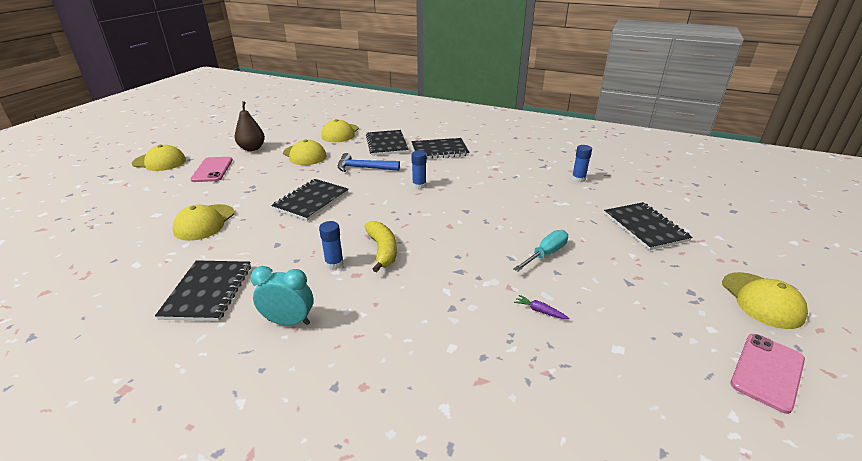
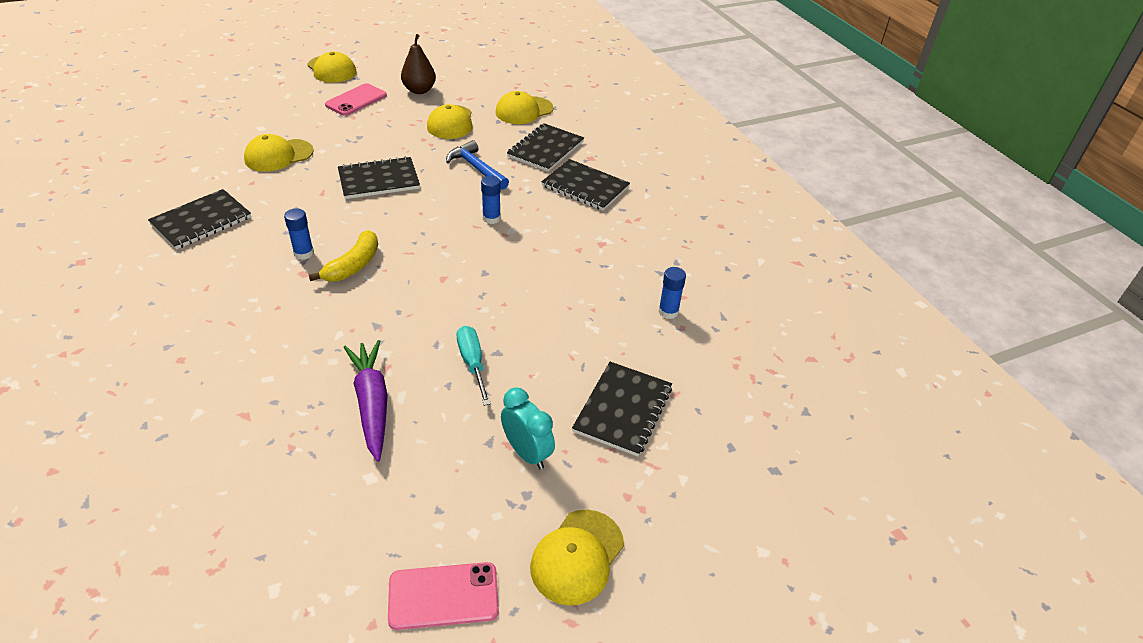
camera: 40 degrees right, 10 degrees up
turquoise clock [251,266,313,326] -> turquoise clock moved to [501,387,555,469]
turquoise screwdriver [514,230,568,272] -> turquoise screwdriver turned 105 degrees counterclockwise [457,326,491,406]
purple carrot [514,295,569,319] -> purple carrot [344,340,388,462], size x2.49

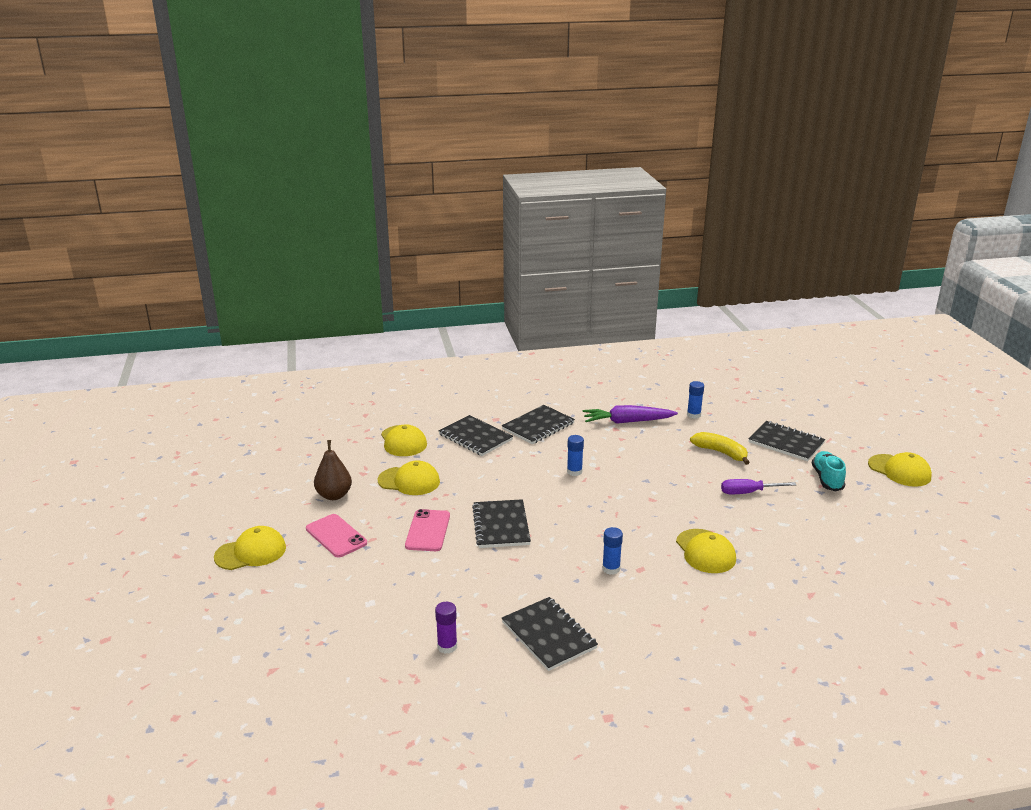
camera: 75 degrees left, 15 degrees down
yellow cap [244,134,314,172] -> yellow cap moved to [676,529,736,573]
yellow banana [309,230,378,282] -> yellow banana moved to [690,432,750,465]
purple carrot [344,340,388,462] -> purple carrot moved to [583,405,678,424]
pink phone [388,562,499,630] -> pink phone moved to [405,509,450,551]
blue hammer [446,140,509,190] -> none
turquoise screwdriver [457,326,491,406] -> purple screwdriver [721,479,796,494]
turquoise clock [501,387,555,469] -> turquoise shoe [812,451,846,491]
none -> purple glue stick [435,602,457,654]

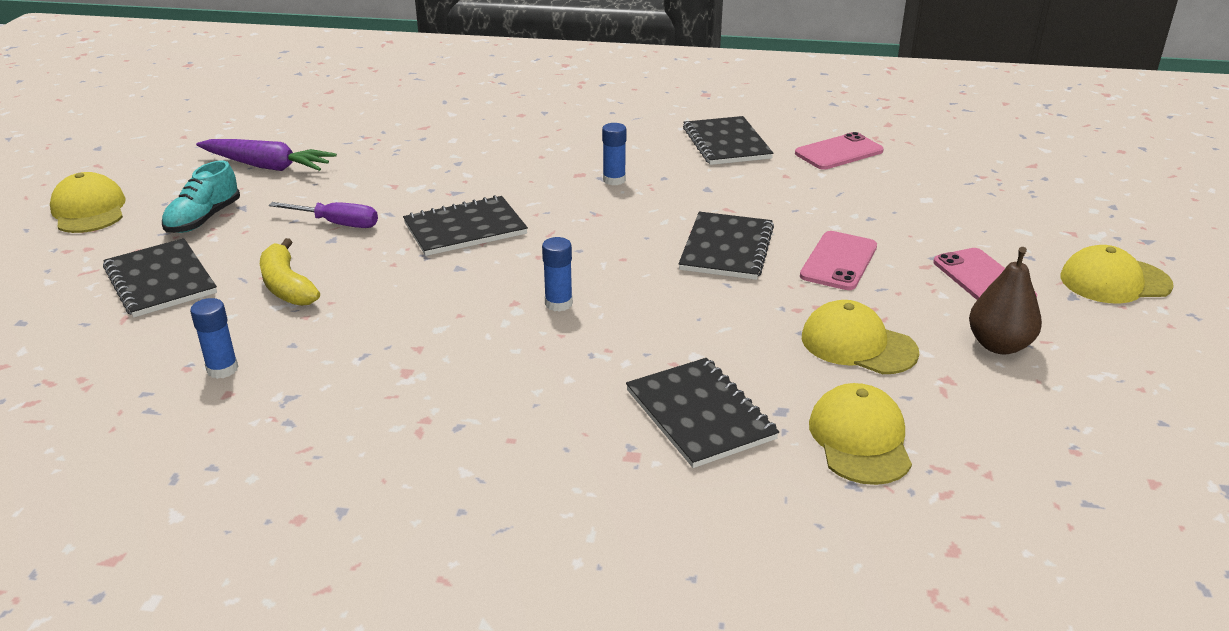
camera: 160 degrees left, 5 degrees up
purple glue stick [435,602,457,654] -> pink phone [795,132,884,170]
black notebook [502,405,575,444] -> black notebook moved to [403,195,528,256]
purple carrot [583,405,678,424] -> purple carrot moved to [196,139,337,171]
yellow cap [676,529,736,573] -> none

